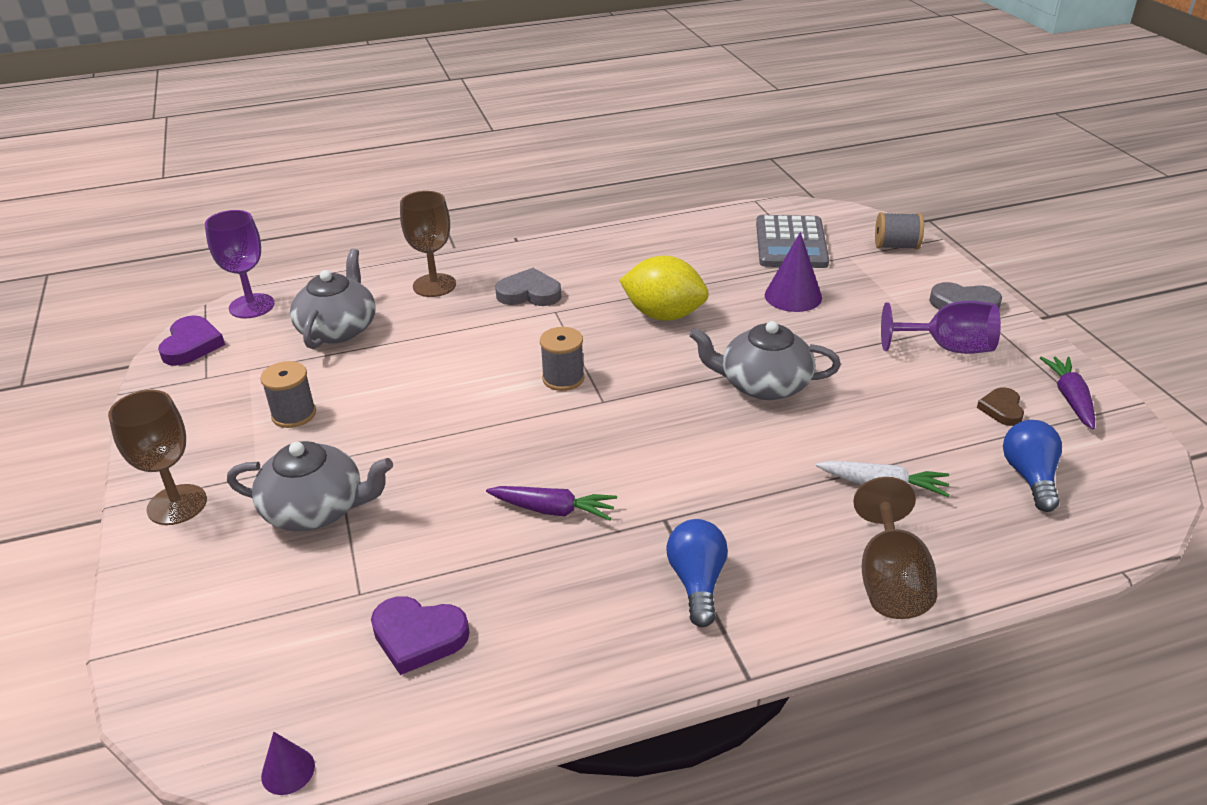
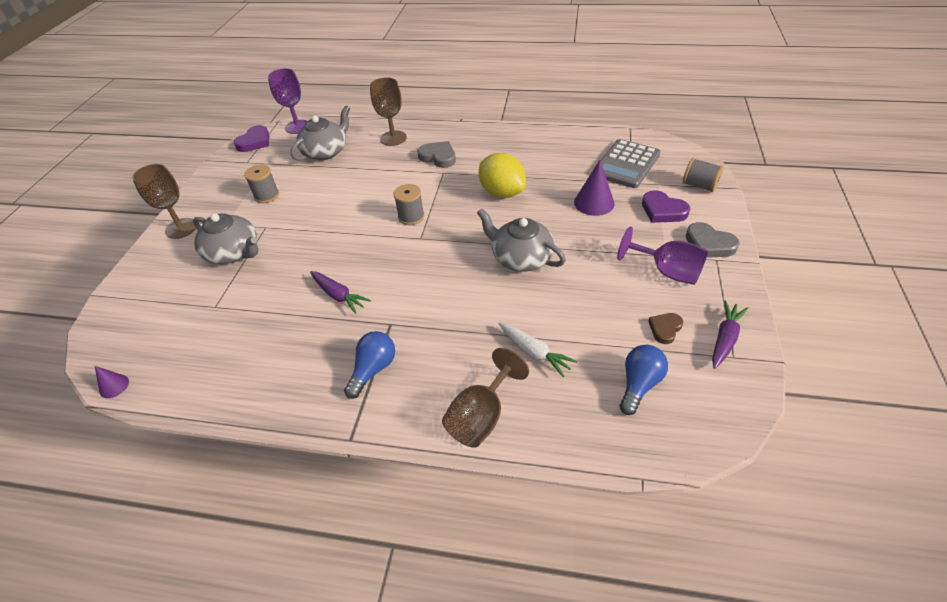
camera: 30 degrees right, 10 degrees up
purple heart [371,596,470,675] -> purple heart moved to [642,190,690,223]

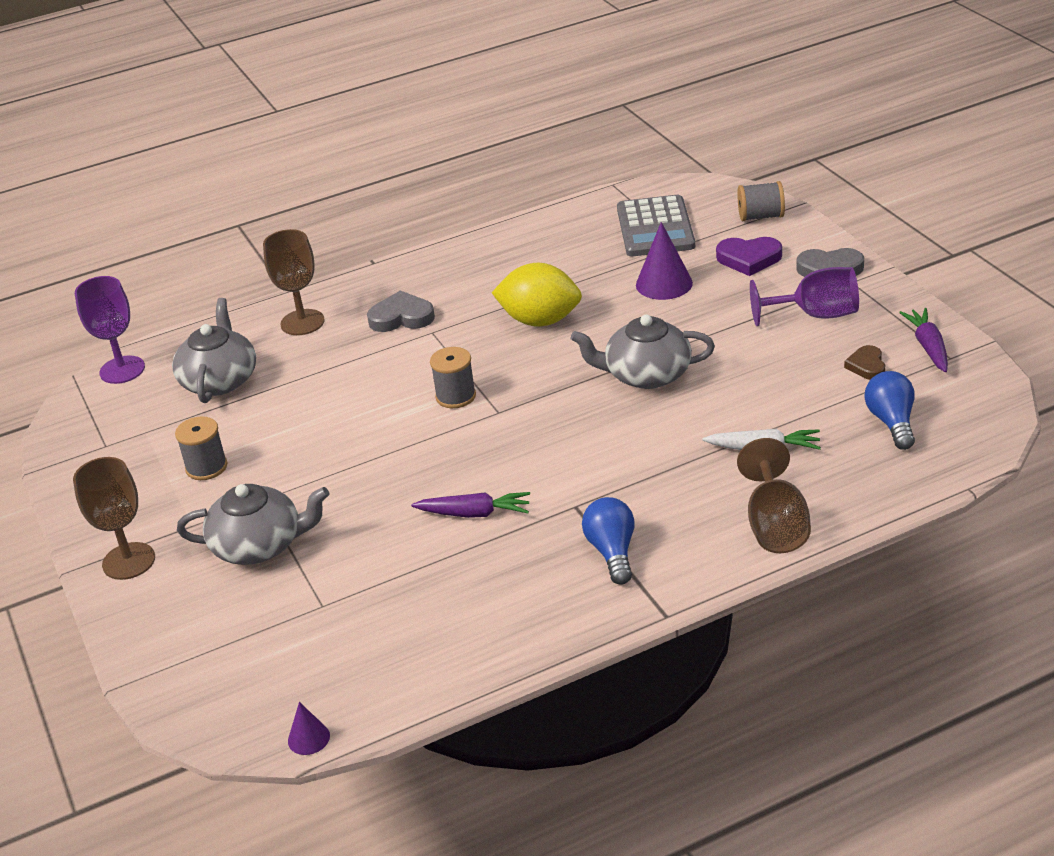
camera: 35 degrees left, 10 degrees down
purple heart [234,125,269,152] -> none

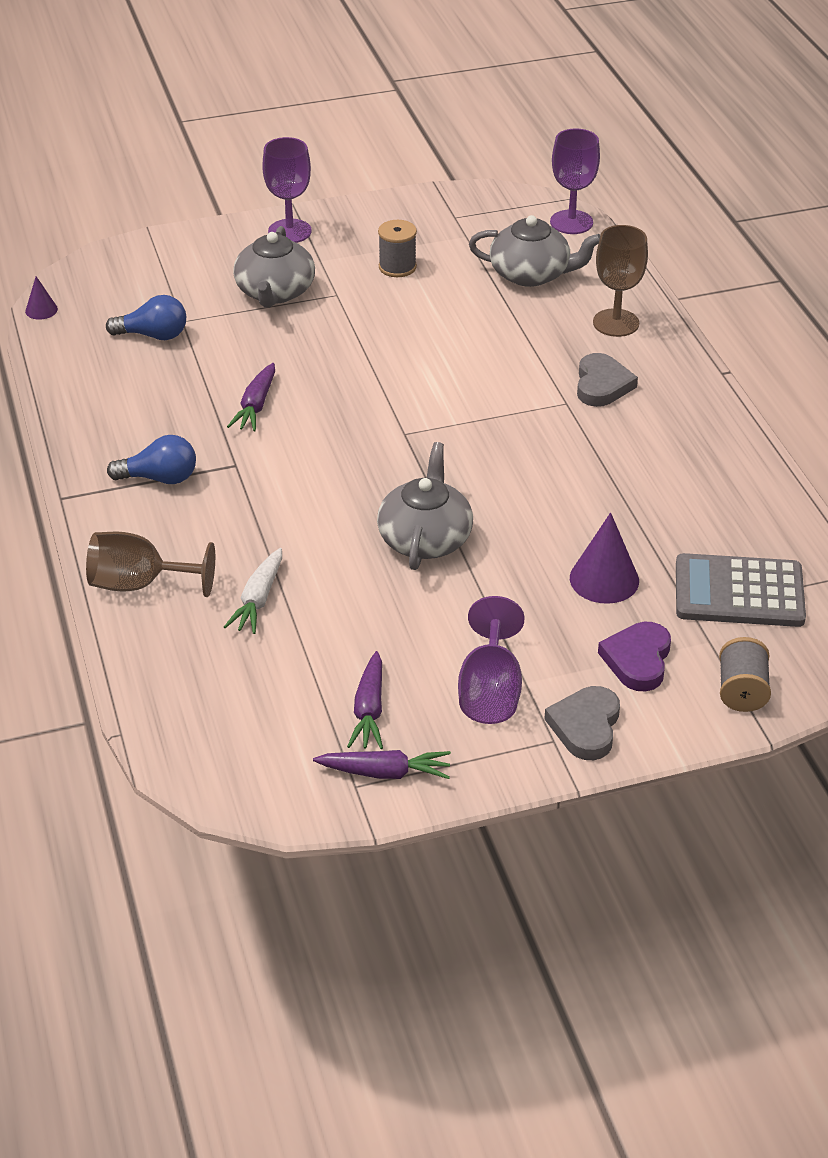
camera: 95 degrees right, 5 degrees up
brown goblet [73,457,155,580] -> purple goblet [262,137,312,243]
grey spool [430,347,476,408] -> none
yellow lemon [492,263,582,327] -> none
brown heart [844,345,885,380] -> purple carrot [347,651,383,749]
blue light bulb [865,371,915,450] -> blue light bulb moved to [106,295,186,340]

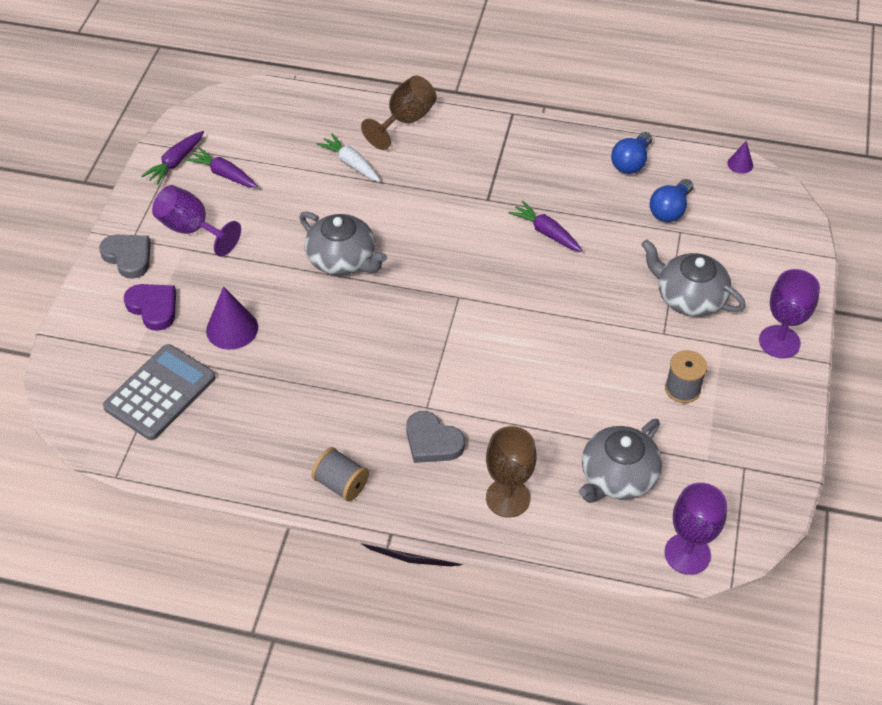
camera: 120 degrees right, 10 degrees up
blue light bulb [107,435,196,484] -> blue light bulb moved to [611,132,652,174]
grey spool [719,637,771,712] -> grey spool moved to [312,447,369,502]

